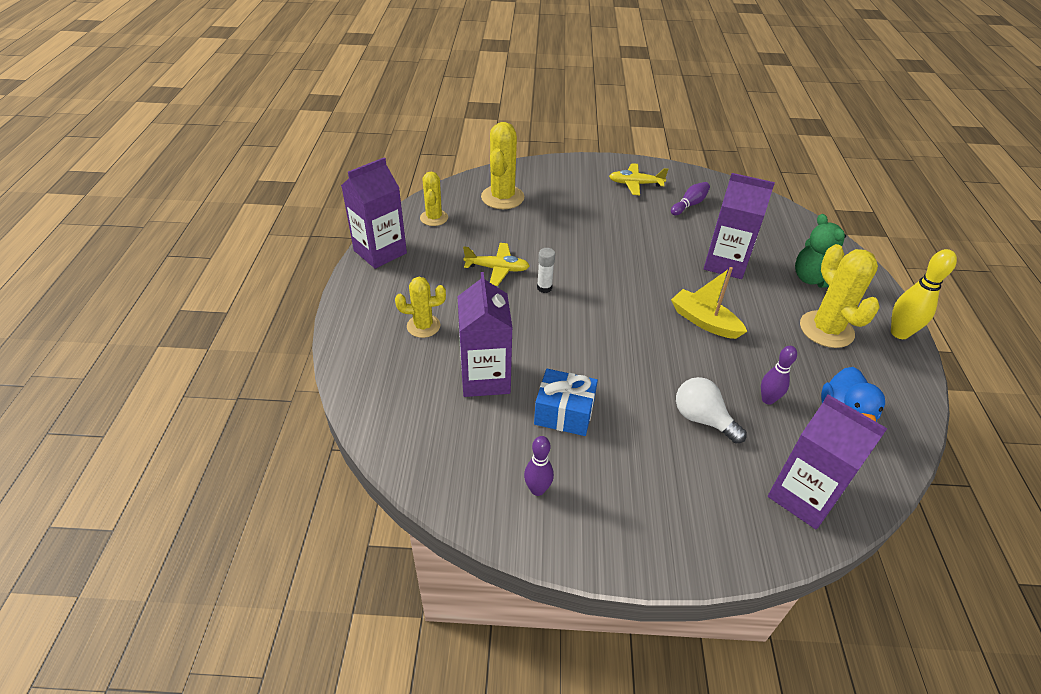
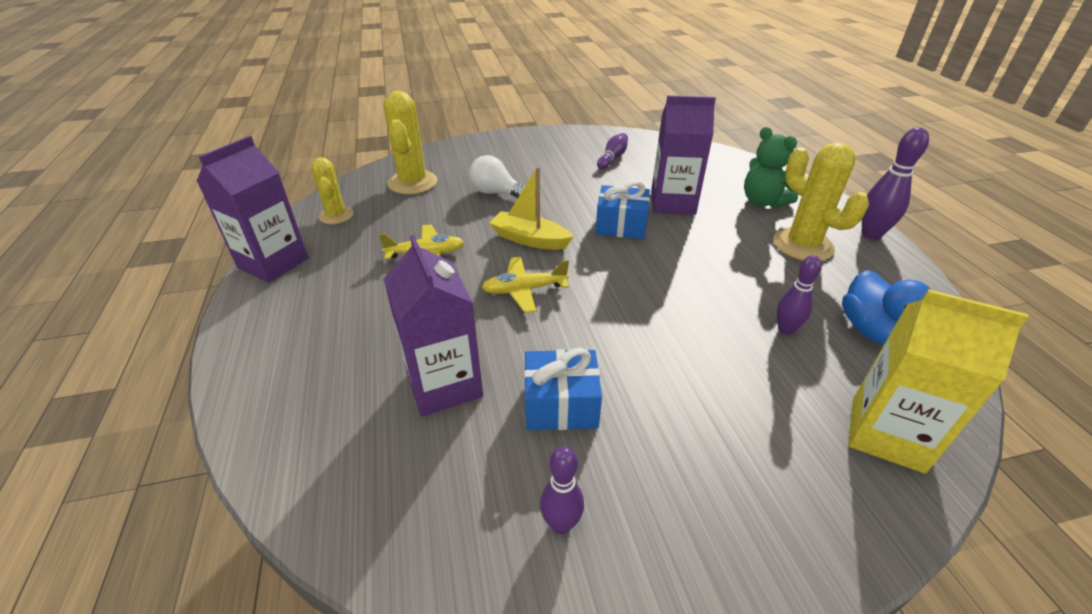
camera: 15 degrees left, 5 degrees down
yellow cactus [395,277,446,338] -> none
white glue stick [537,248,555,293] -> none
yellow plane [609,163,668,195] -> yellow plane moved to [482,257,569,313]
yellow boat [671,267,747,339] -> yellow boat moved to [489,167,574,250]
white light bulb [676,377,747,444] -> white light bulb moved to [469,155,525,198]
purple carton [768,395,888,530] -> yellow carton [848,289,1029,474]
yellow bowling pin [891,249,957,339] -> purple bowling pin [862,127,929,240]
none -> blue gift [595,181,650,239]

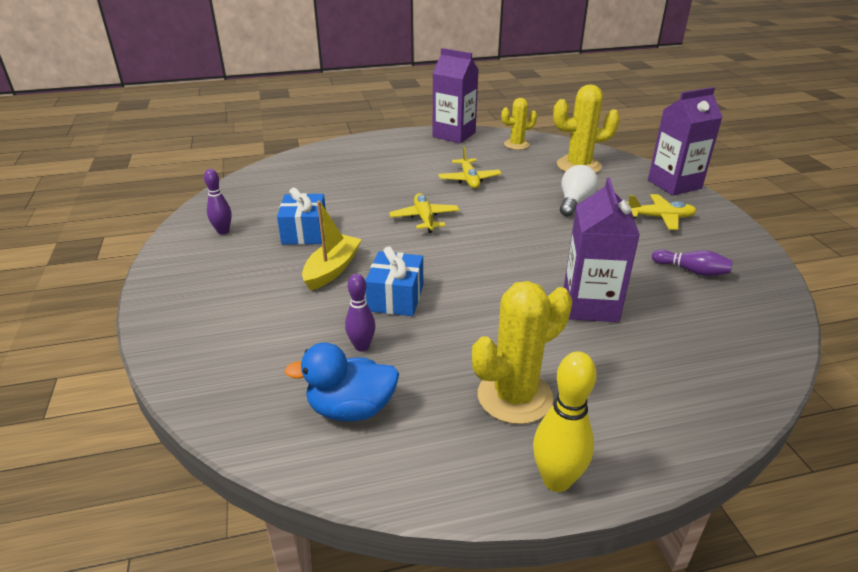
camera: 90 degrees right, 5 degrees down
purple carton [384,235,483,417] -> purple carton moved to [648,87,723,196]
yellow boat [489,167,574,250] -> yellow boat moved to [302,201,362,290]
blue gift [595,181,650,239] -> blue gift moved to [365,246,423,316]
green teddy bear [744,127,798,208] -> none
yellow carton [848,289,1029,474] -> none
purple bowling pin [862,127,929,240] -> yellow bowling pin [533,352,597,492]
none -> yellow plane [627,194,697,230]

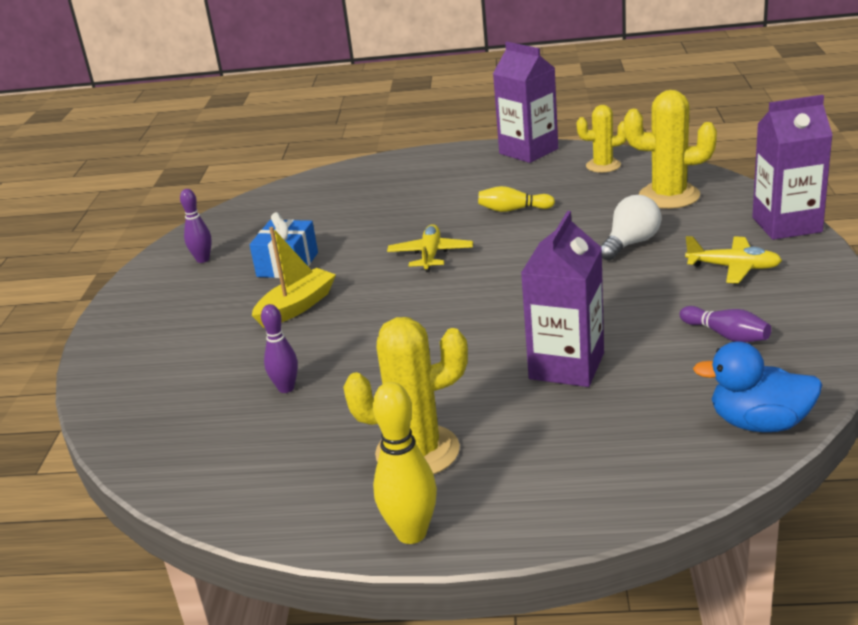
camera: 20 degrees right, 5 degrees down
blue duck [284,342,399,421] -> blue duck moved to [693,341,822,432]
blue gift [365,246,423,316] -> none
yellow plane [438,146,502,189] -> yellow bowling pin [478,186,555,212]

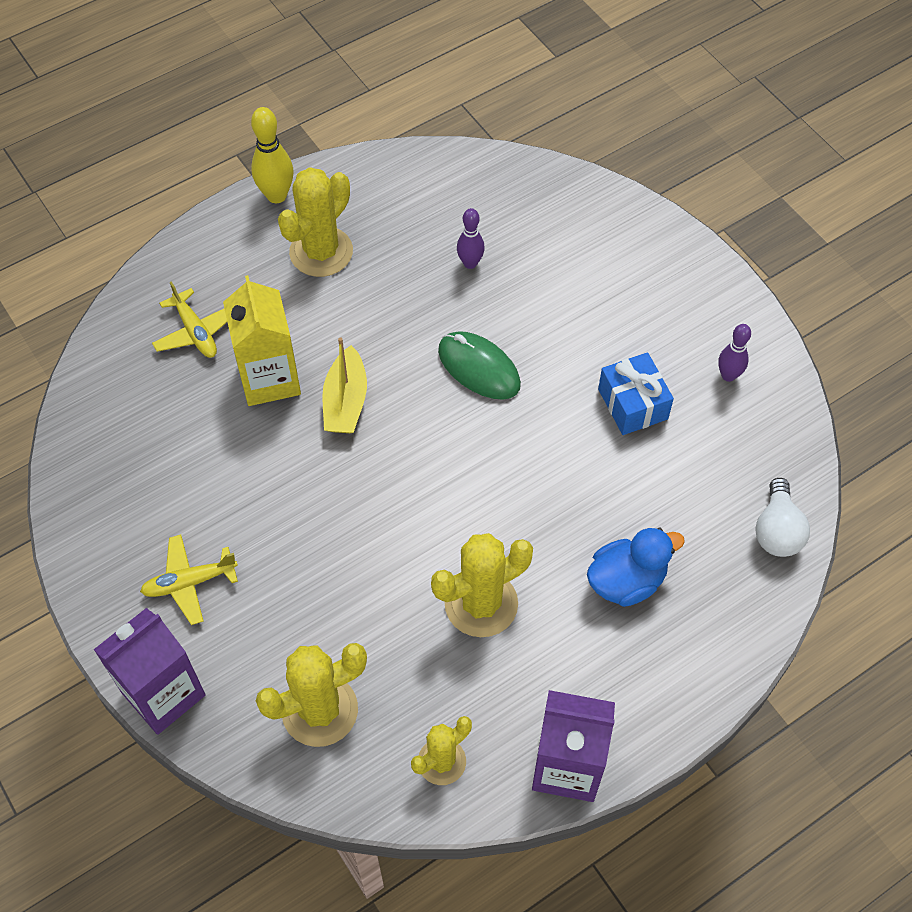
camera: 140 degrees right, 30 degrees up
yellow boat [252,227,336,328] -> yellow boat moved to [322,337,367,433]
yellow plane [387,224,473,272] -> yellow plane moved to [152,281,227,358]
yellow bowling pin [478,186,555,212] -> yellow cactus [431,533,533,637]
purple carton [521,211,604,387] -> yellow carton [223,275,301,406]
white light bulb [601,195,661,261] -> white light bulb moved to [755,478,810,557]
purple bowling pin [680,306,771,343] -> none
blue duck [693,341,822,432] -> blue duck moved to [587,528,685,607]
none -> green mouse [438,331,521,400]

